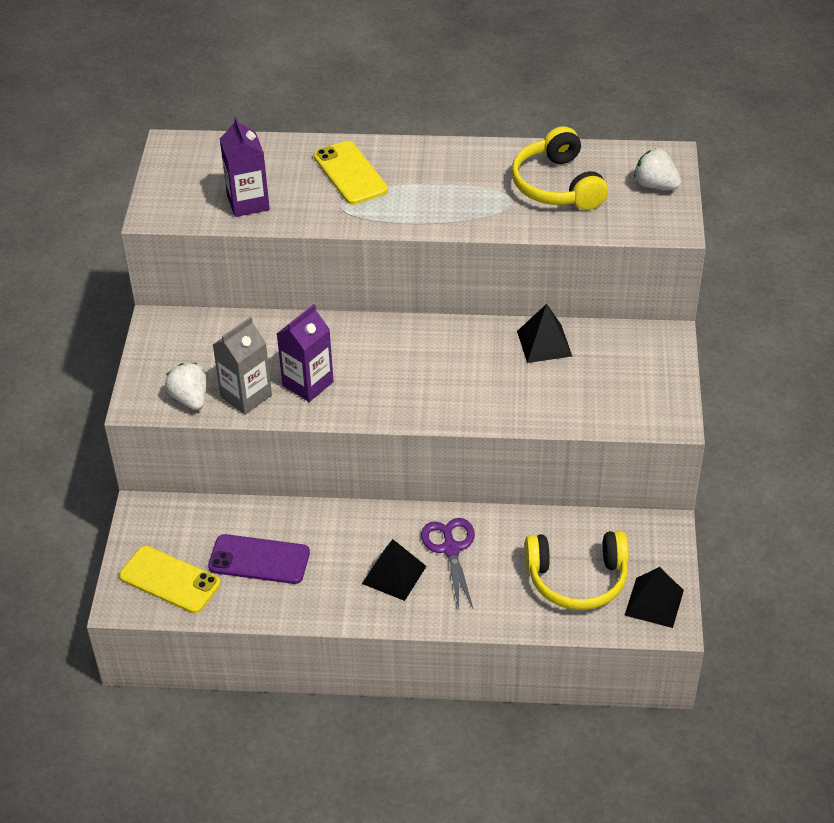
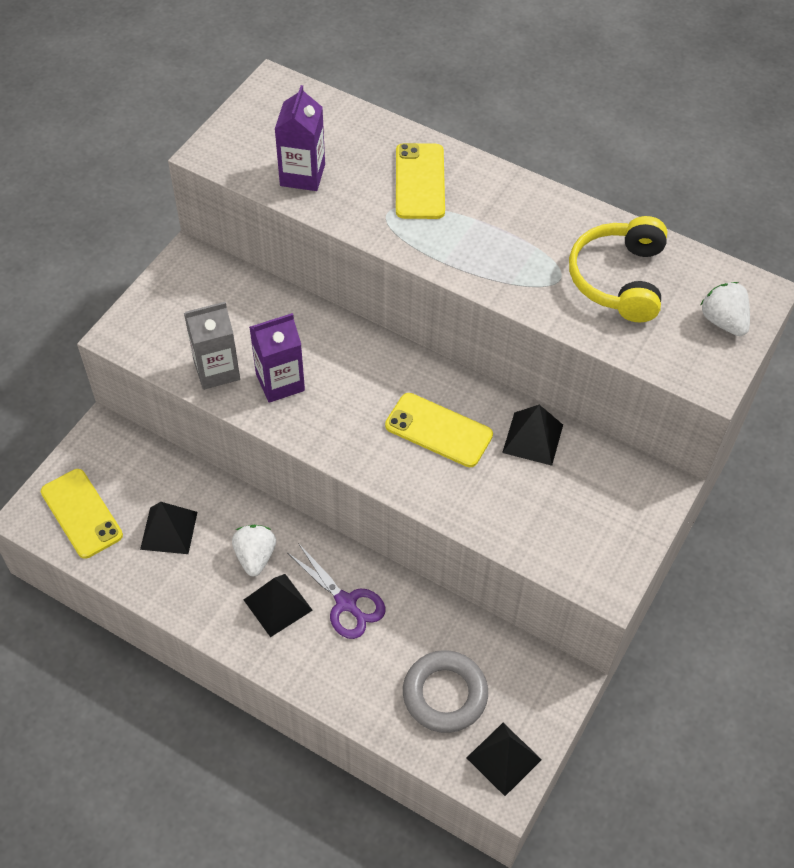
camera: 25 degrees right, 10 degrees up
white strawberry [165,363,207,410] -> white strawberry moved to [232,525,276,576]
purple phone [208,534,310,584] -> black pyramid [140,502,197,554]
purple scissors [421,518,475,610] -> purple scissors turned 120 degrees clockwise [288,543,386,639]
yellow headphones [525,531,629,610] -> grey ring [403,650,488,733]
none -> yellow phone [385,393,493,467]

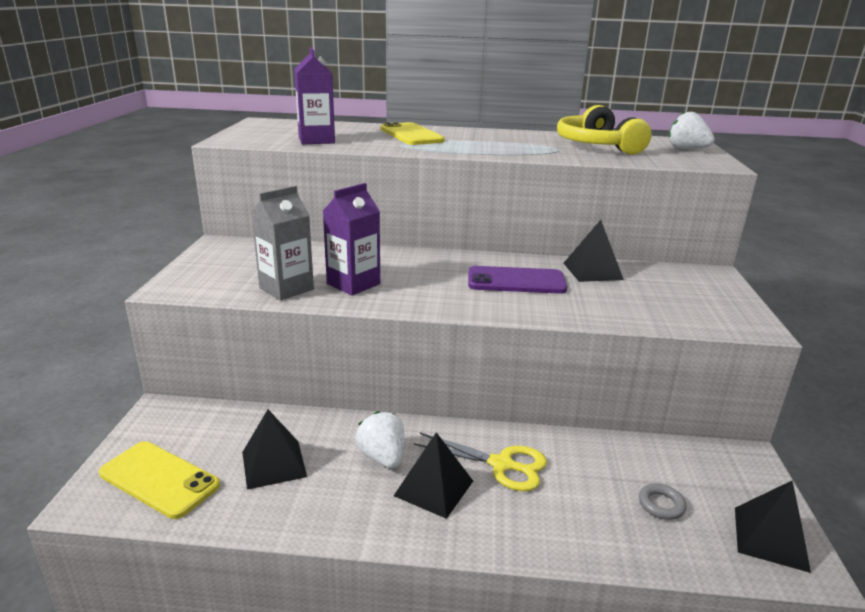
camera: 25 degrees left, 30 degrees down
purple scissors [288,543,386,639] -> yellow scissors [414,433,547,491]
yellow phone [385,393,493,467] -> purple phone [468,266,567,294]
grey ring [403,650,488,733] -> grey ring [639,483,686,520], size x0.46

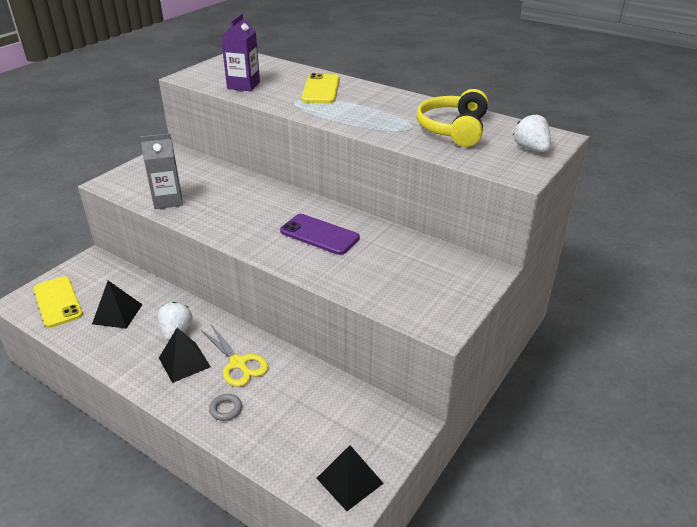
camera: 30 degrees right, 10 degrees up
purple carton [323,183,380,296] -> none
black pyramid [563,220,624,282] -> none
grey ring [639,483,686,520] -> grey ring moved to [209,394,242,421]

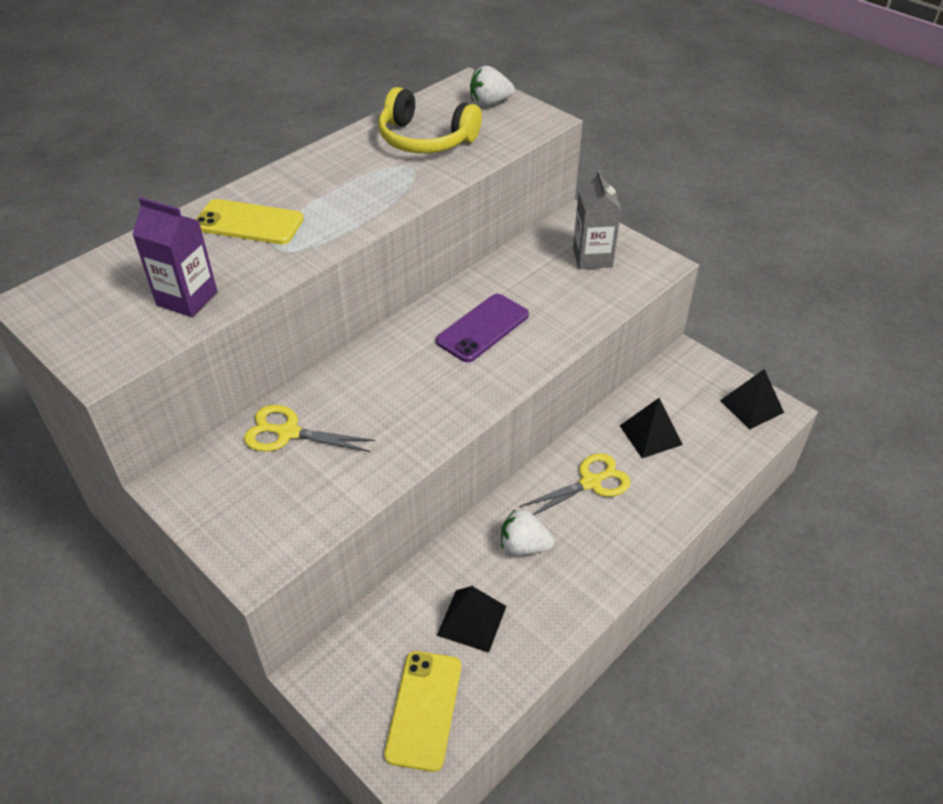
camera: 80 degrees left, 10 degrees up
yellow phone [33,276,83,328] -> yellow phone turned 60 degrees counterclockwise [384,651,461,772]
grey carton [140,133,183,209] -> grey carton moved to [573,170,622,269]
black pyramid [159,328,211,383] -> black pyramid moved to [620,398,683,458]
grey ring [209,394,242,421] -> none
none -> yellow scissors [244,405,375,452]

